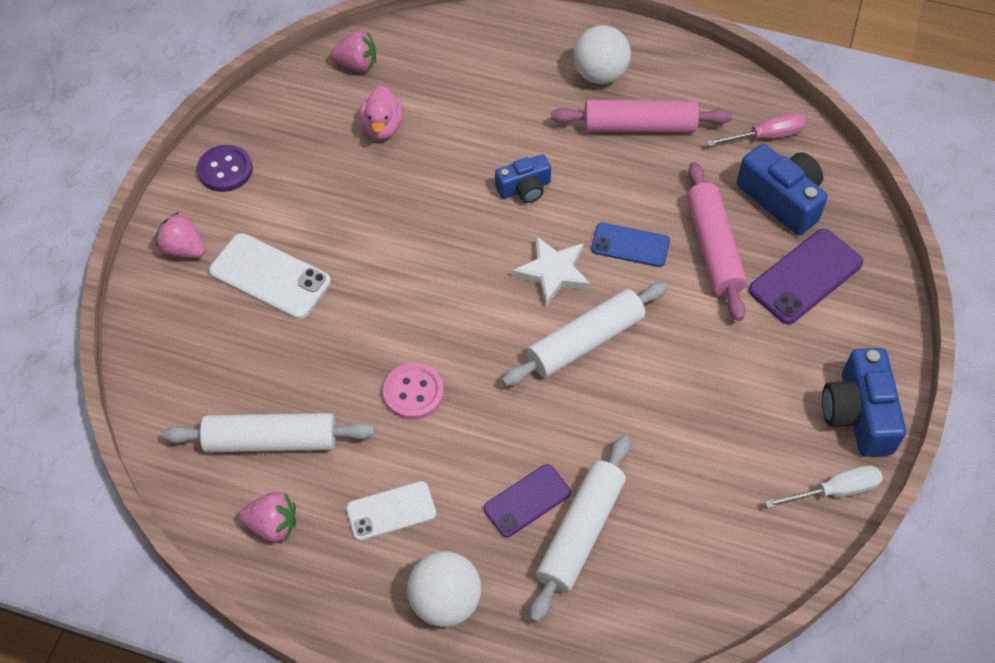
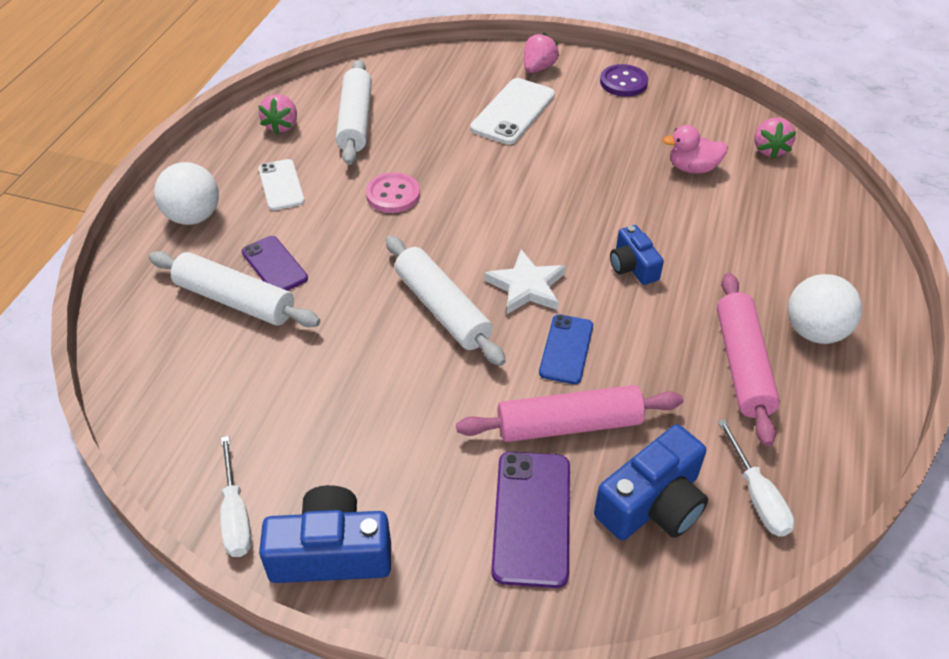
camera: 90 degrees right, 10 degrees down
pink screwdriver [707,113,806,146] -> white screwdriver [718,419,795,537]
purple phone [749,229,863,324] -> purple phone turned 45 degrees clockwise [491,451,570,588]

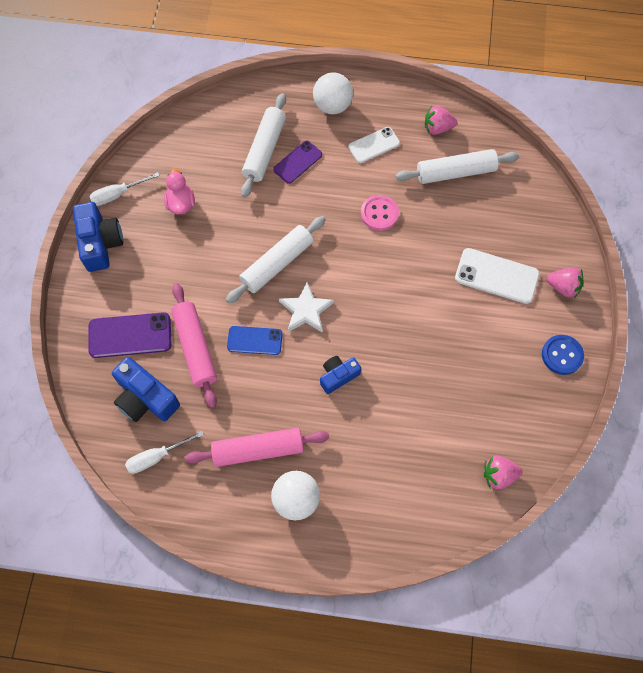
camera: 80 degrees right, 20 degrees up
purple button [600,64,648,97] -> blue button [542,335,584,375]
pink duck [663,125,728,173] -> pink duck moved to [164,168,195,214]

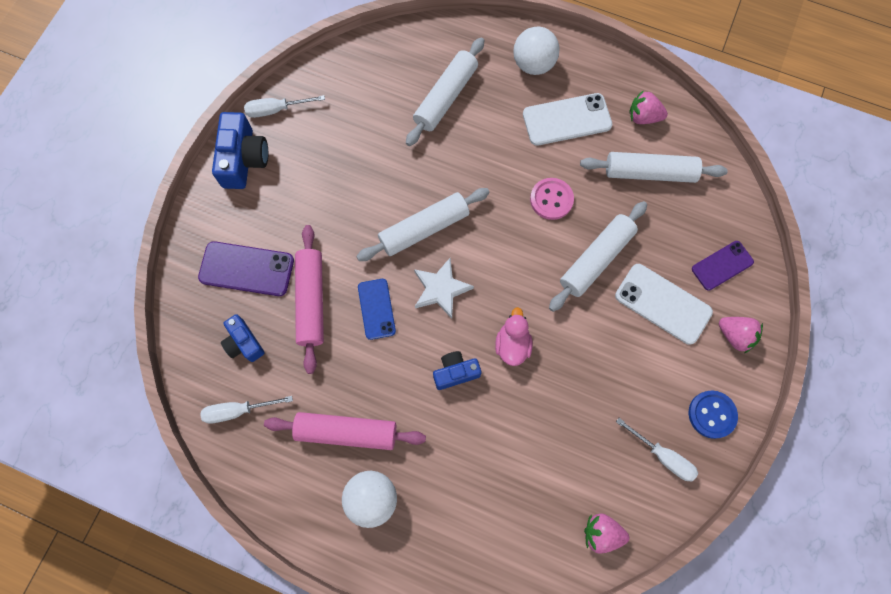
camera: 15 degrees right, 5 degrees up
blue camera [112,357,180,422] -> blue camera [221,314,265,362], size x0.62
pink duck [164,168,195,214] -> pink duck moved to [495,307,532,366]
blue phone [227,326,283,355] -> blue phone turned 60 degrees clockwise [358,279,396,340]
purple phone [273,141,322,184] -> purple phone moved to [692,241,754,291]
white phone [348,127,400,163] -> white phone [523,93,612,146], size x1.52
none -> white rolling pin [549,201,647,312]
none -> white screwdriver [616,418,698,482]

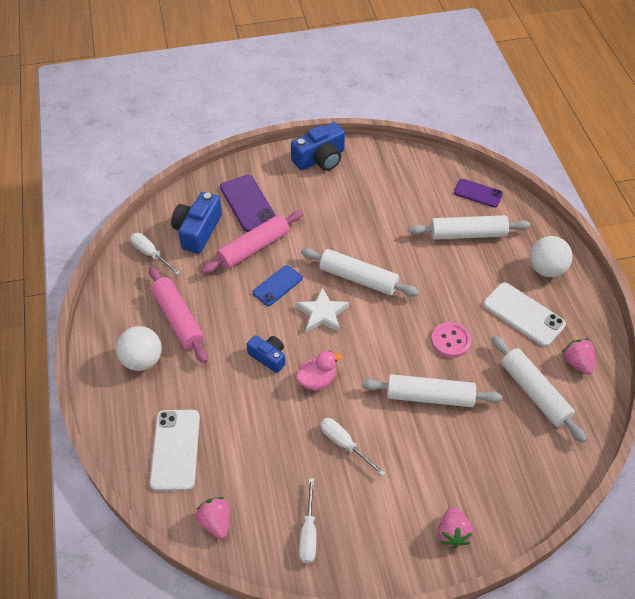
camera: 55 degrees right, 20 degrees down
blue camera [221,314,265,362] -> blue camera [171,192,222,254], size x1.62
white screwdriver [244,95,325,118] -> white screwdriver moved to [320,418,385,476]
white phone [615,264,713,345] -> white phone moved to [150,410,200,491]
blue button [689,390,738,439] -> none
purple phone [692,241,754,291] -> purple phone moved to [454,179,503,208]

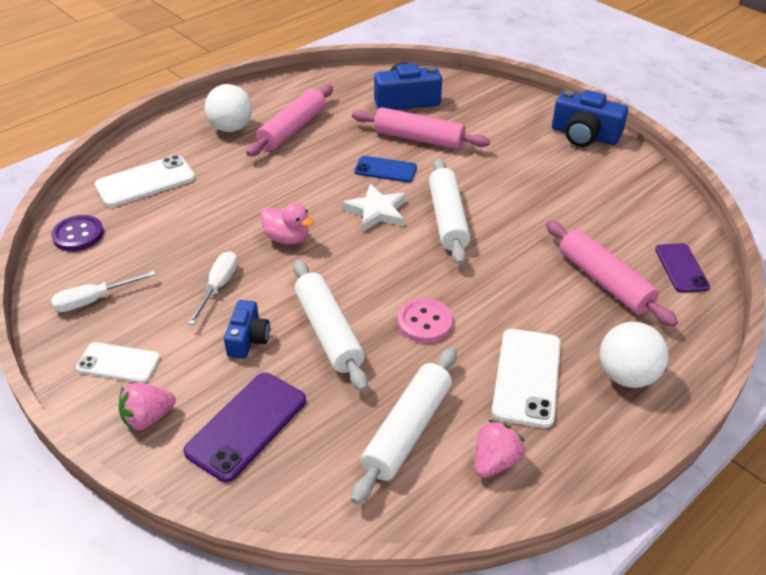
camera: 60 degrees right, 10 degrees down
white screwdriver [130,233,181,275] -> none
pink strawberry [196,497,230,539] -> purple button [51,215,104,251]
purple phone [220,175,276,232] -> purple phone moved to [183,373,306,482]
blue camera [247,335,285,373] -> blue camera moved to [224,300,270,359]
white rolling pin [408,215,530,240] -> pink rolling pin [546,220,678,327]
none -> white phone [76,342,160,383]

